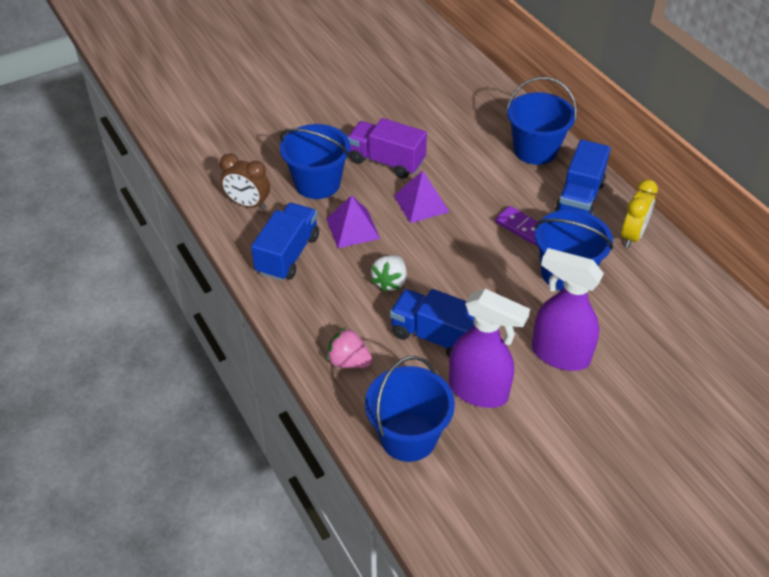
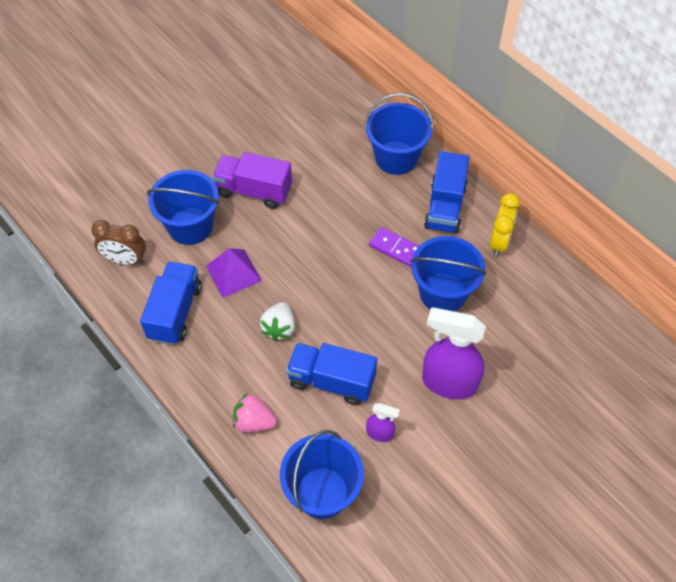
camera: 10 degrees left, 10 degrees up
purple pyramid [394,171,449,223] -> none
purple spray bottle [449,289,530,408] -> purple spray bottle [366,403,400,442], size x0.48

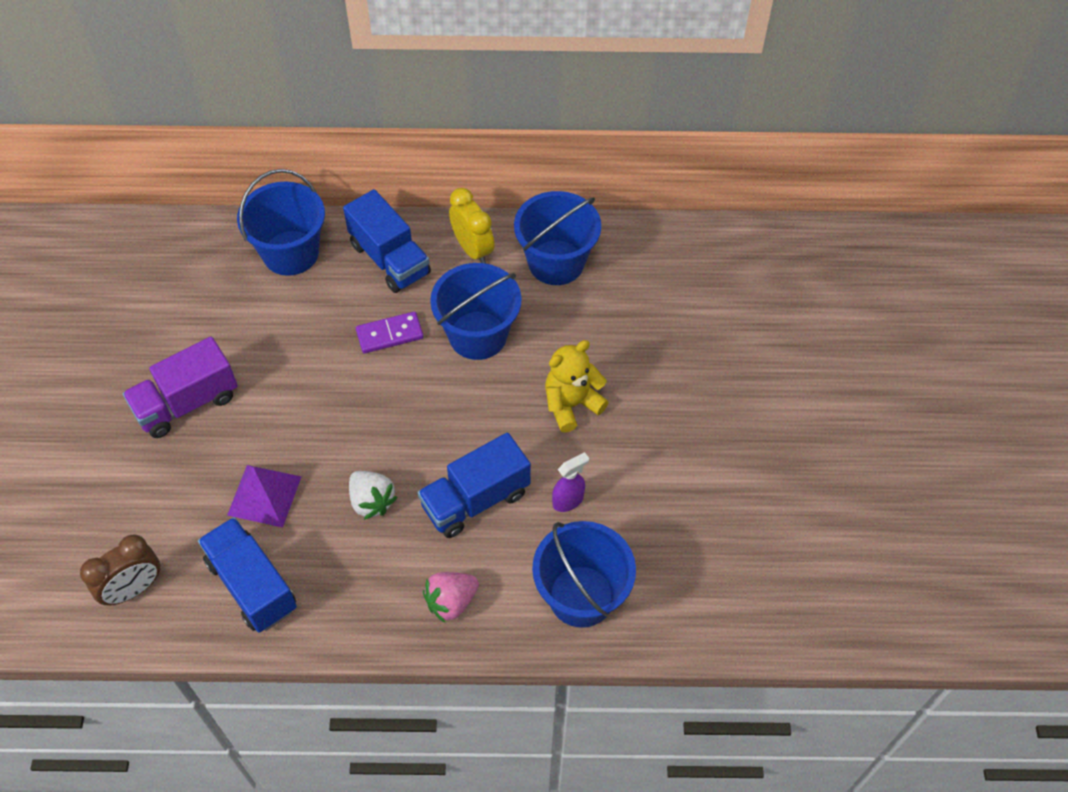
camera: 50 degrees left, 0 degrees up
blue bucket [147,170,219,245] -> blue bucket moved to [514,191,601,285]
purple spray bottle [422,307,486,399] -> yellow teddy bear [545,340,609,432]

